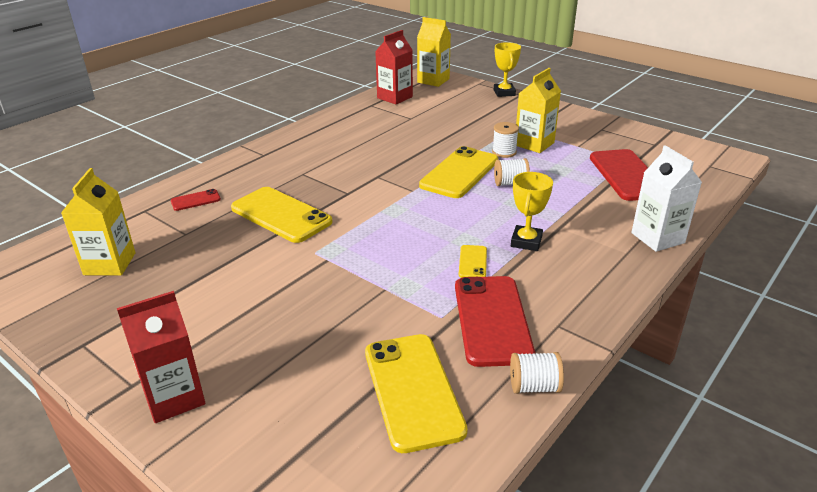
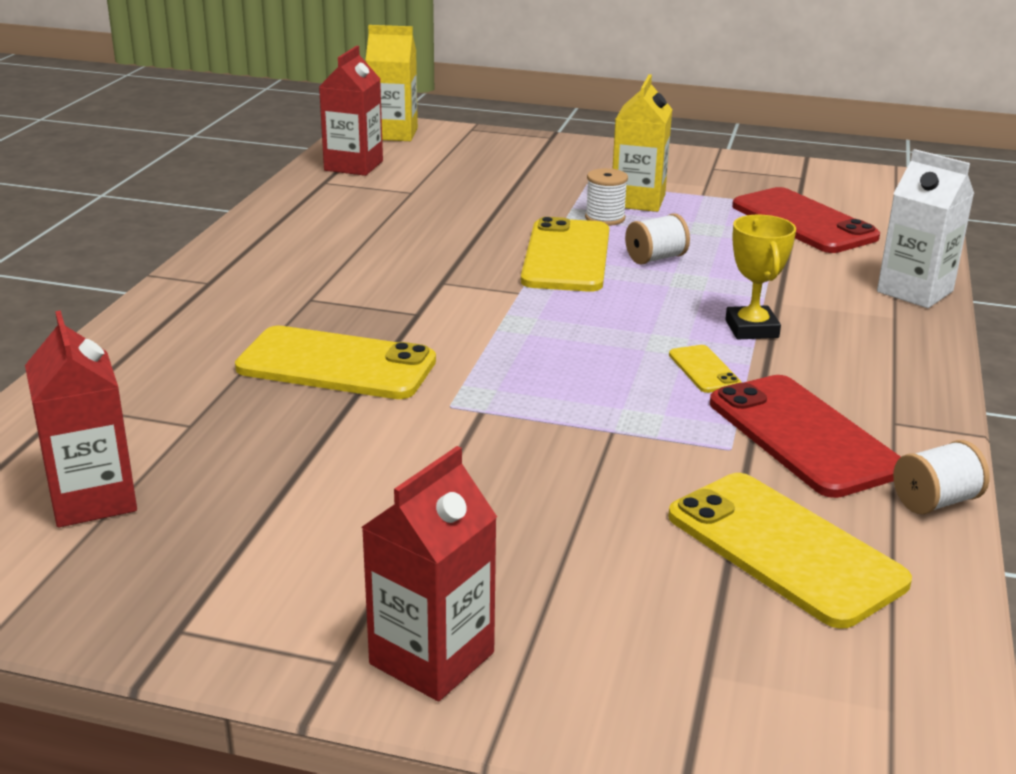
camera: 25 degrees left, 5 degrees down
yellow carton [61,168,135,275] -> red carton [25,310,137,527]
red phone [171,189,221,211] -> none
yellow trophy [494,42,521,97] -> none

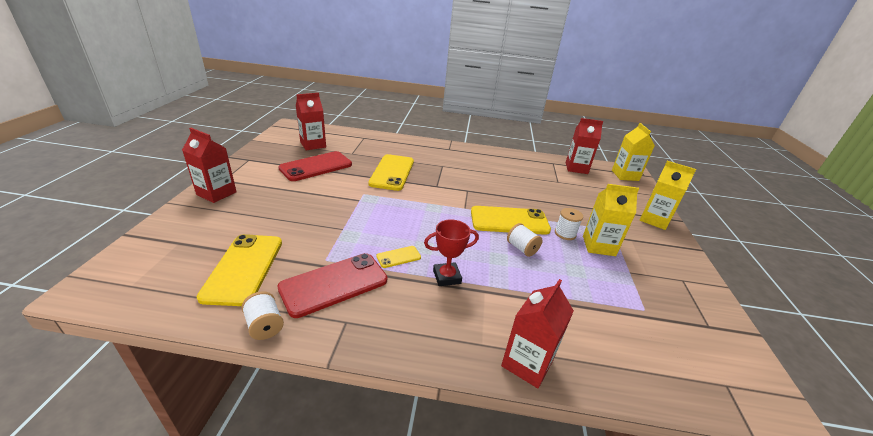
camera: 80 degrees right, 5 degrees up
yellow phone [668,473,912,629] -> yellow phone turned 45 degrees counterclockwise [196,234,282,306]
yellow trophy [725,215,796,339] -> red trophy [424,220,479,286]
red phone [732,187,880,253] -> red phone moved to [279,151,352,181]
white carton [877,149,974,308] -> red carton [501,279,574,388]
none -> yellow carton [640,161,696,230]

